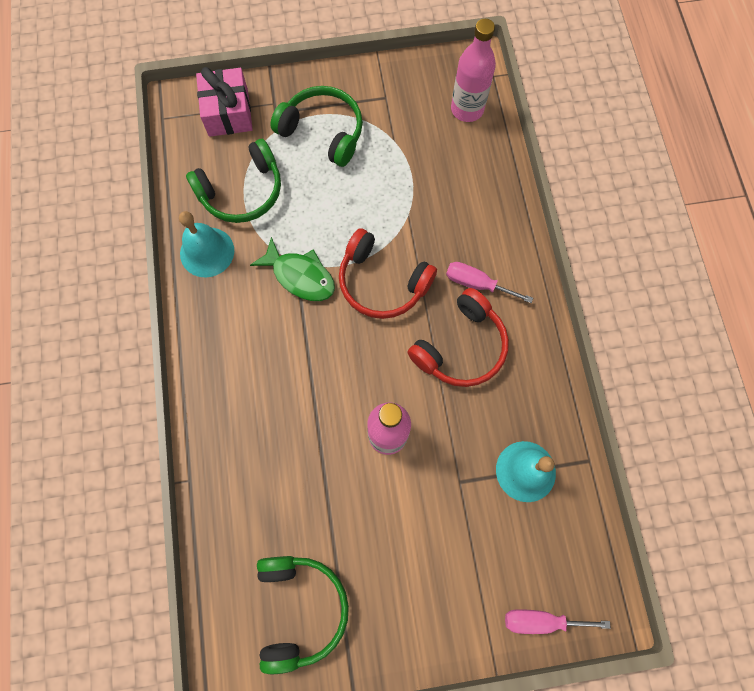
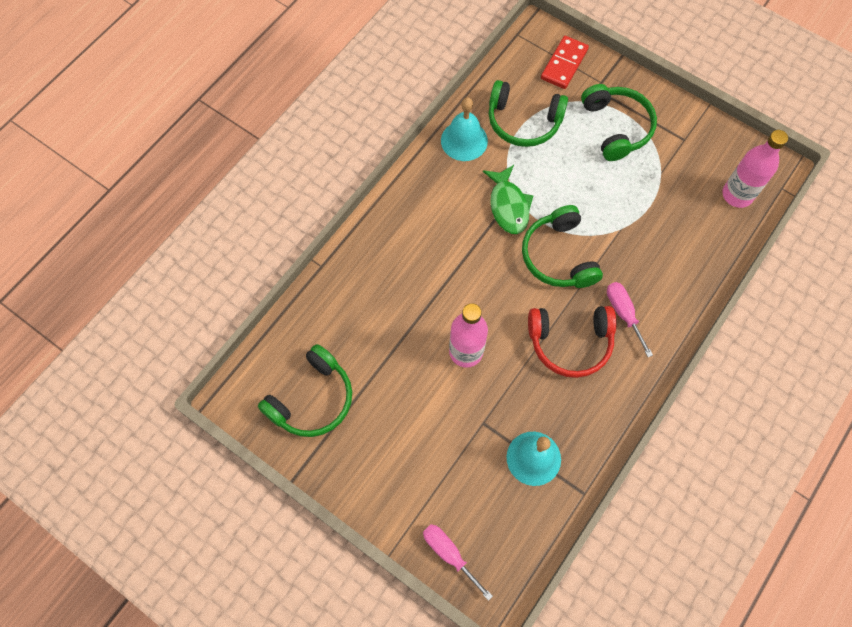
camera: 45 degrees right, 5 degrees down
pink gift [196,67,253,137] -> red domino [541,36,589,89]
red headphones [339,228,437,319] -> green headphones [522,205,603,288]

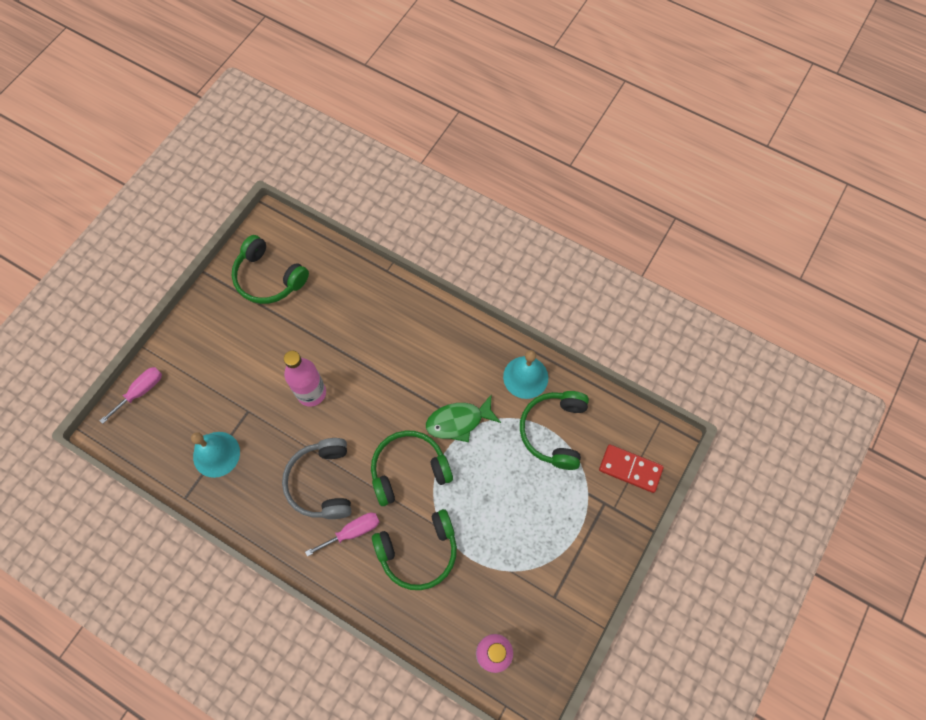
camera: 85 degrees right, 0 degrees up
red headphones [528,306,617,378] -> grey headphones [282,438,351,519]
green headphones [581,84,657,161] -> green headphones moved to [372,509,457,590]

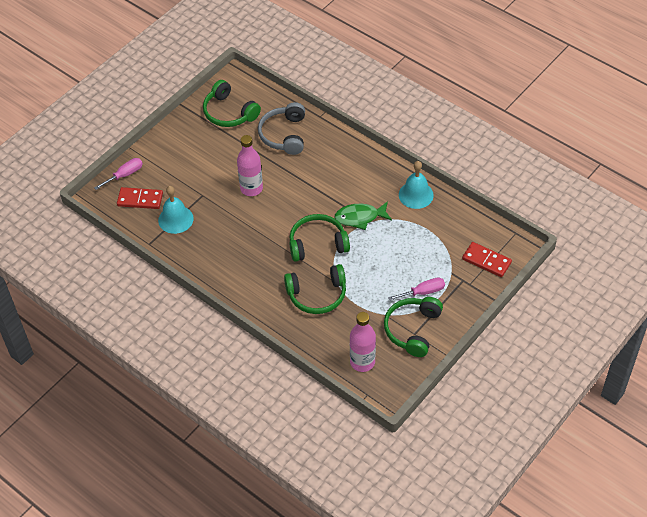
camera: 10 degrees right, 15 degrees down
grey headphones [282,438,351,519] -> grey headphones moved to [258,102,305,155]
pink screwdriver [305,513,380,557] -> pink screwdriver moved to [388,277,445,301]
green headphones [520,391,589,470] -> green headphones moved to [384,297,443,357]
none -> red domino [117,187,163,209]

